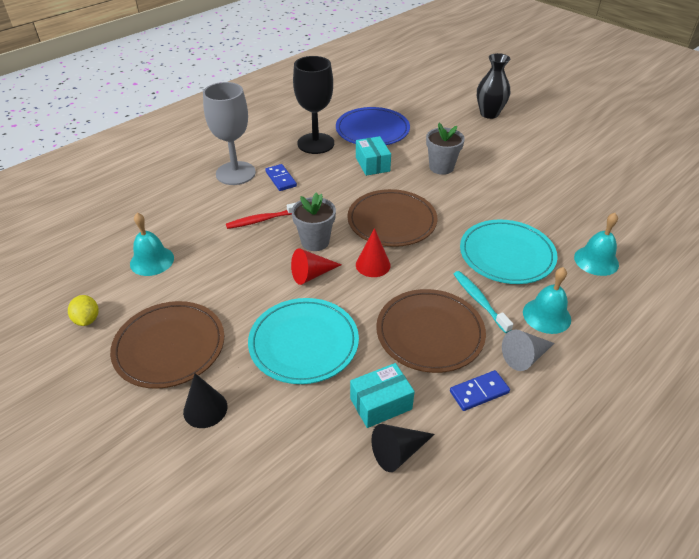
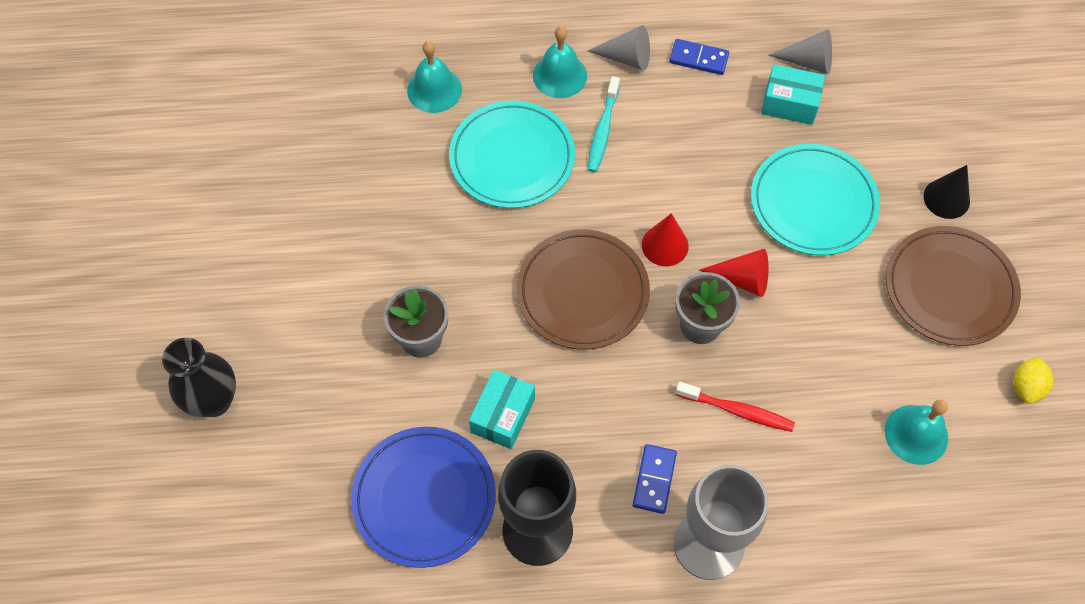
camera: 140 degrees left, 20 degrees up
black cone [371,424,435,472] -> grey cone [769,29,832,74]
brown plate [376,289,486,373] -> none

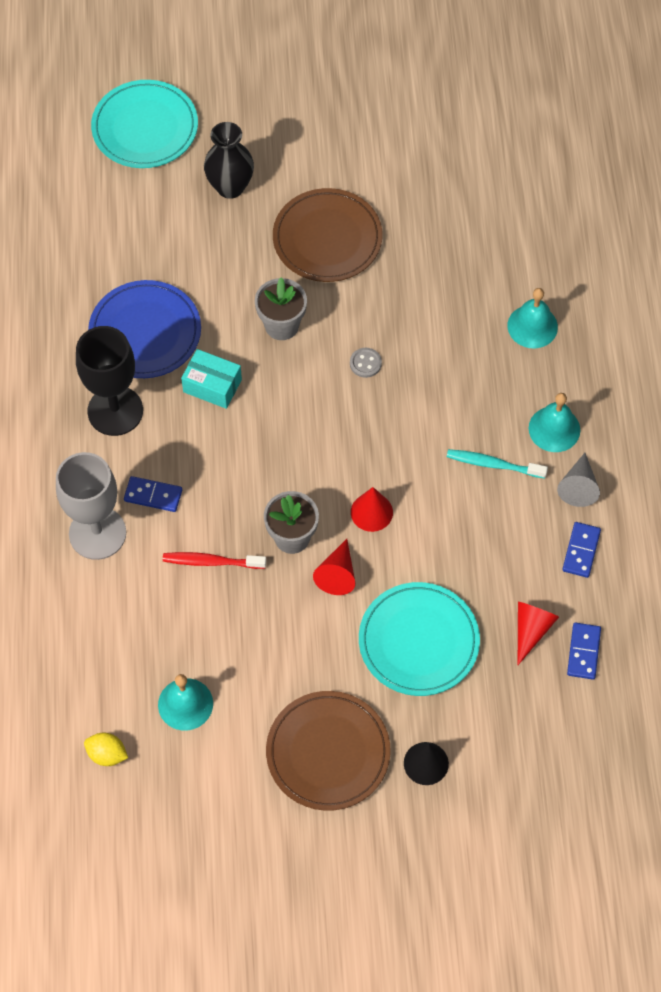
camera: 90 degrees right, 0 degrees up
turquoise plate [449,101,575,208] -> turquoise plate moved to [91,80,198,168]
brown plate [517,229,650,350] -> brown plate moved to [273,188,383,282]
red toothbrush [676,382,795,432] -> red toothbrush turned 75 degrees clockwise [163,552,266,569]
turquoise box [761,64,825,125] -> red cone [518,602,559,665]
grey cone [769,29,832,74] -> blue domino [567,623,601,679]
yellow lemon [1014,357,1054,404] -> yellow lemon moved to [84,733,128,766]
none -> grey button [350,348,382,378]

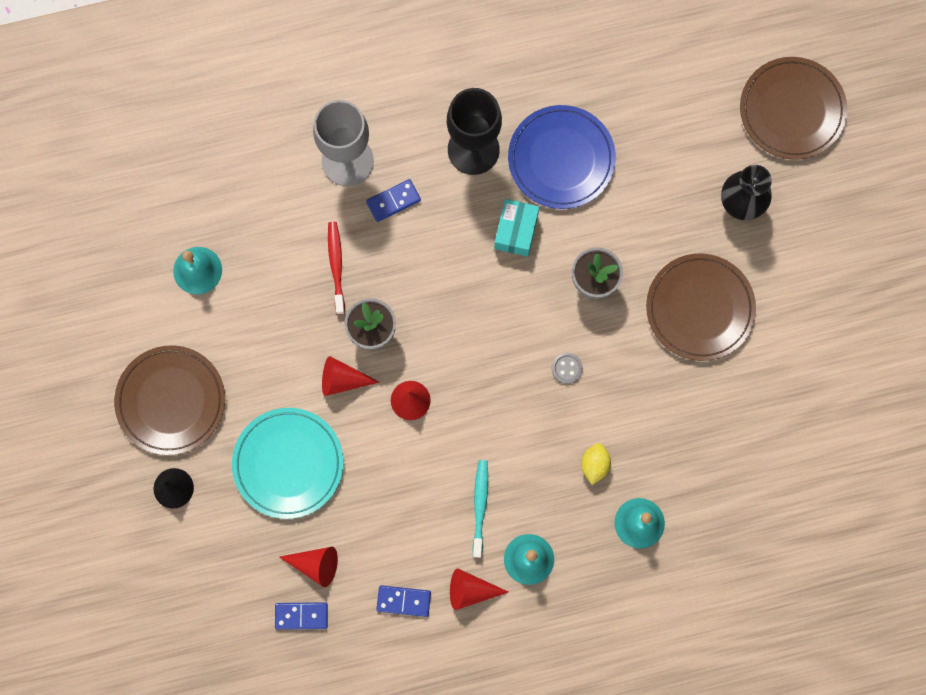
camera: 80 degrees right, 15 degrees up
yellow lemon [84,733,128,766] -> yellow lemon moved to [581,443,611,485]
turquoise plate [91,80,198,168] -> brown plate [740,57,847,160]
blue domino [124,476,182,512] -> blue domino turned 60 degrees clockwise [366,179,421,222]
grey cone [557,453,600,507] -> red cone [450,569,508,610]

